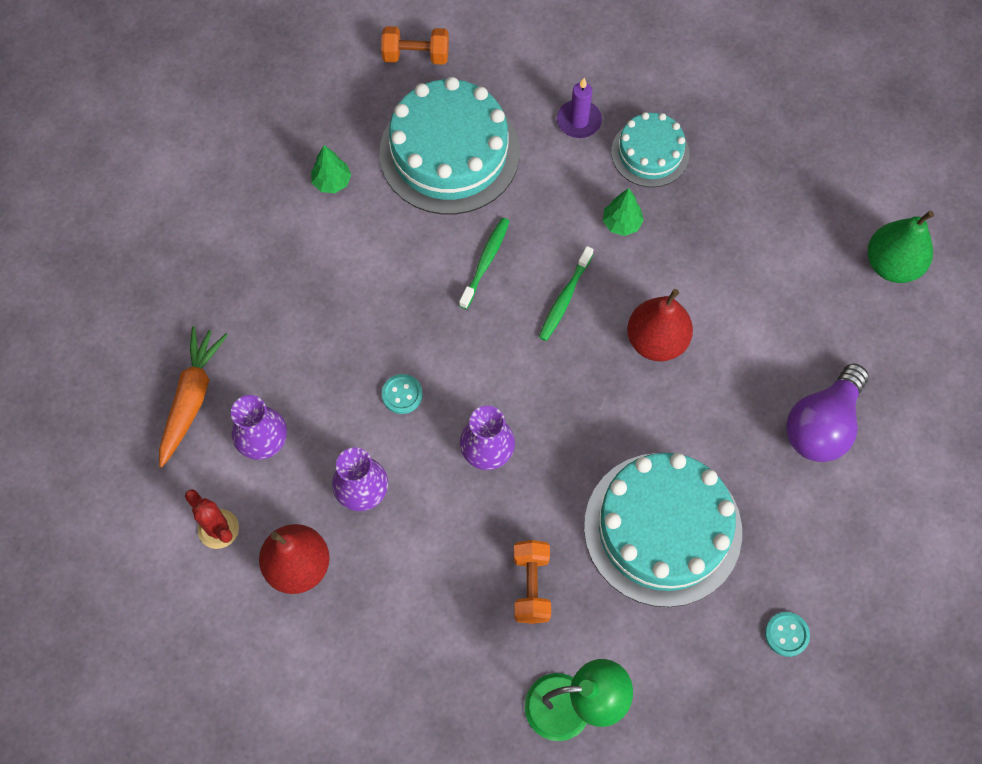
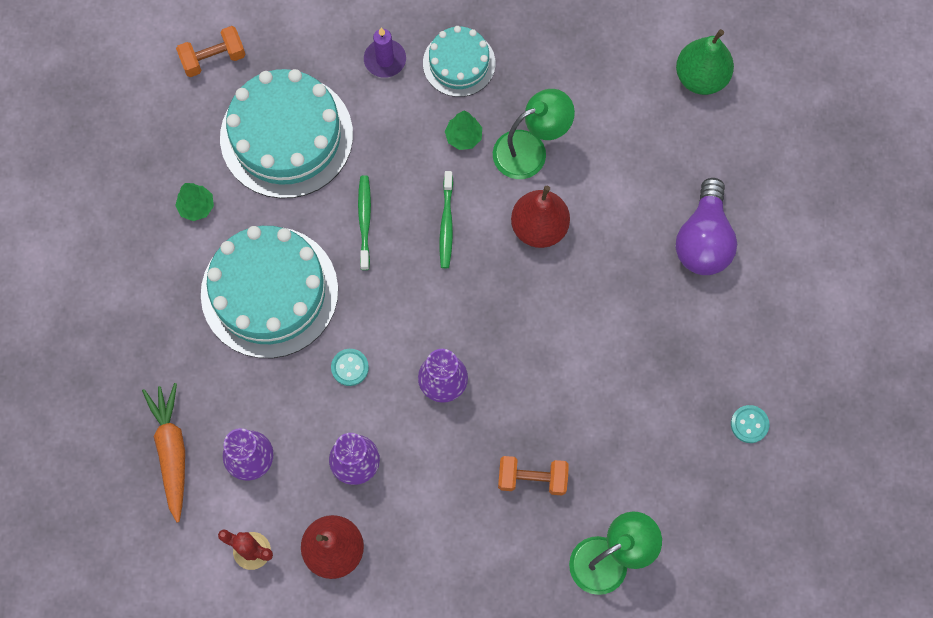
camera: 25 degrees left, 5 degrees up
orange dumbbell [514,540,551,624] -> orange dumbbell turned 60 degrees counterclockwise [498,456,569,495]
turquoise cake [584,453,742,607] -> turquoise cake moved to [201,226,338,358]
none -> green lamp [493,89,575,179]

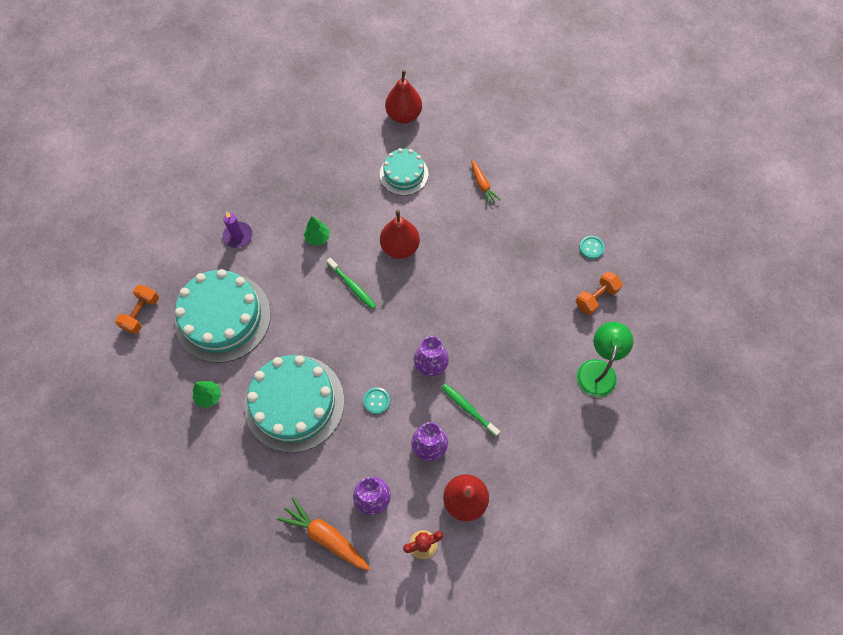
camera: 45 degrees left, 5 degrees down
green toothbrush [358,175,371,270] -> green toothbrush moved to [442,384,500,437]
turquoise cake [423,26,495,97] -> turquoise cake moved to [380,148,428,195]
green lamp [493,89,575,179] -> none
orange dumbbell [498,456,569,495] -> orange dumbbell moved to [576,271,623,315]
green pear [676,29,734,95] -> red pear [385,70,422,123]
purple light bulb [676,178,737,275] -> orange carrot [471,160,500,205]

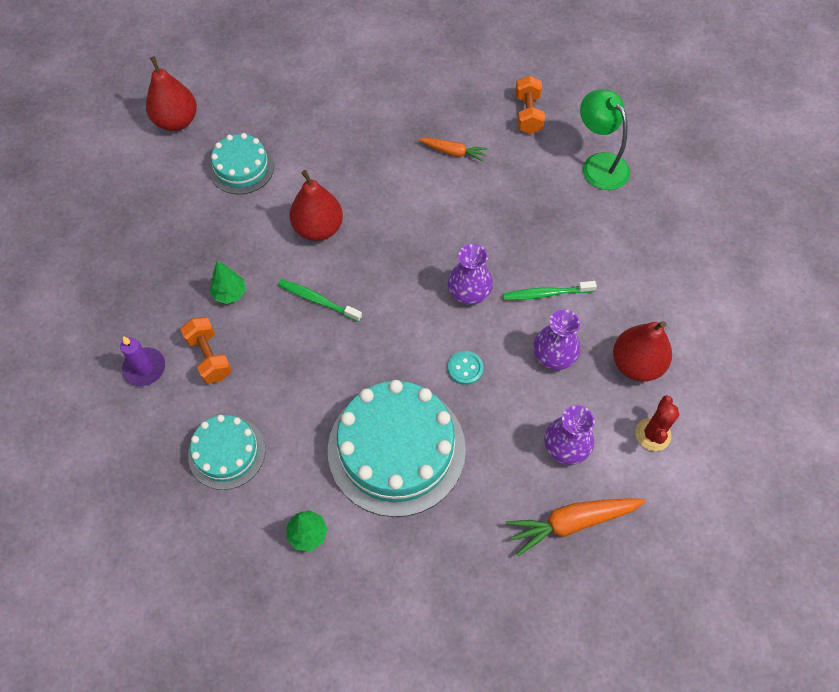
camera: 50 degrees left, 5 degrees down
orange dumbbell [115,285,159,334] -> orange dumbbell moved to [180,317,232,384]
turquoise cake [175,269,271,363] -> turquoise cake [188,415,265,490], size x0.56
green toothbrush [327,258,376,309] -> green toothbrush turned 150 degrees counterclockwise [278,279,362,322]
orange carrot [471,160,500,205] -> orange carrot moved to [419,138,488,162]
turquoise button [579,236,605,259] -> none

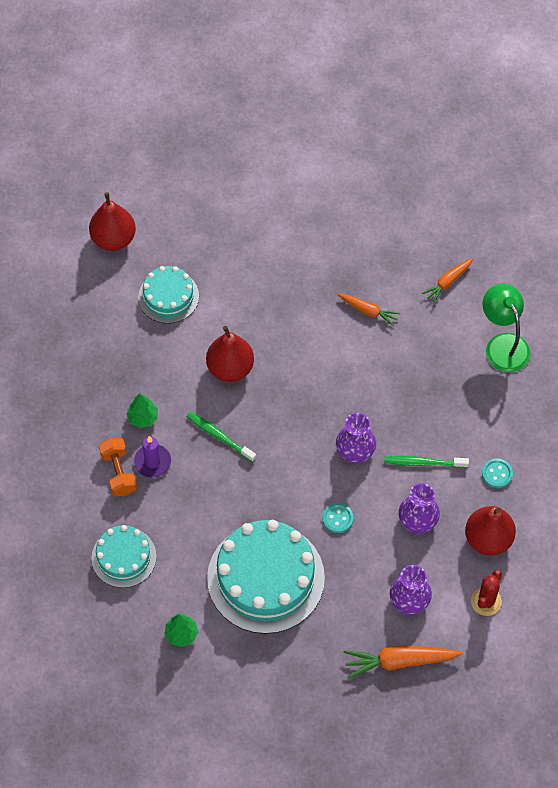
camera: 10 degrees right, 0 degrees up
purple candle [120,336,165,386] -> purple candle moved to [134,436,171,478]
orange dumbbell [515,76,545,134] -> orange carrot [422,259,473,304]
none -> turquoise button [482,459,513,488]

